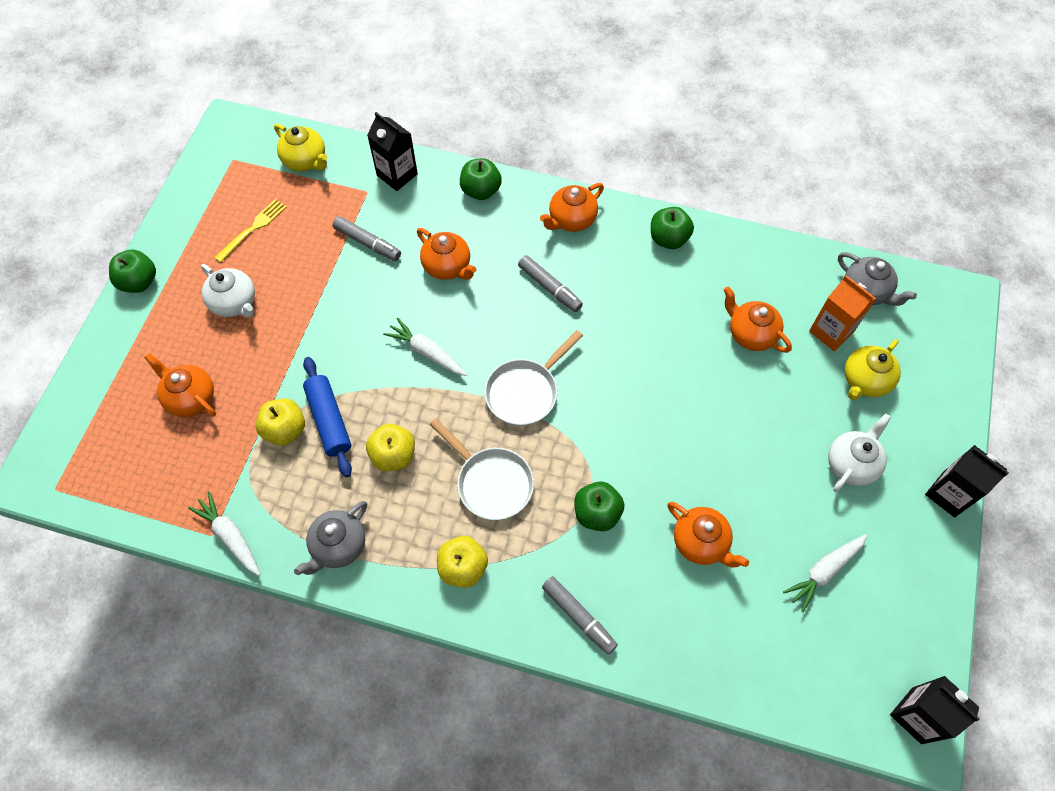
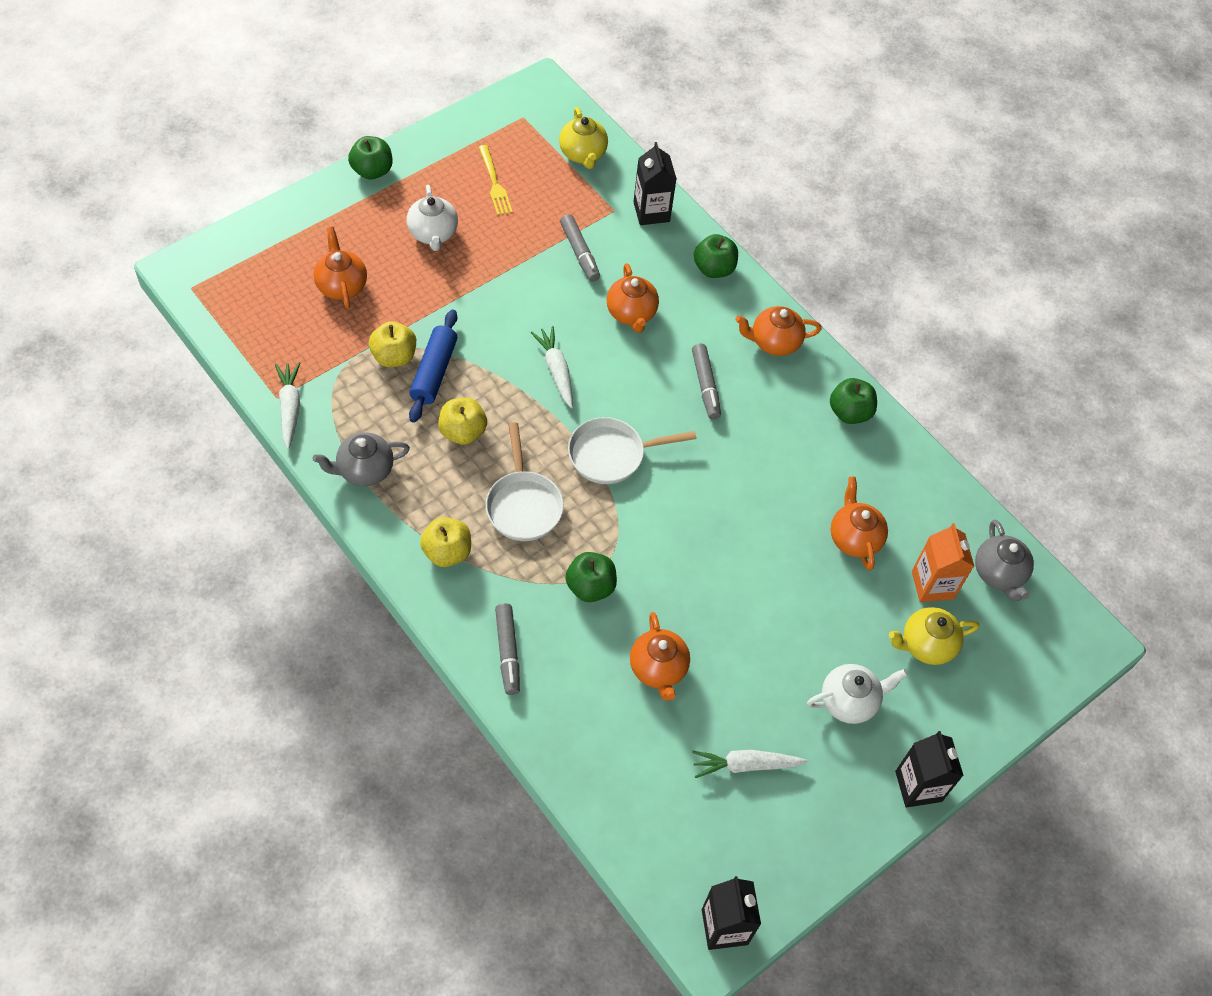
camera: 30 degrees right, 5 degrees down
yellow fork [214,199,287,263] -> yellow fork turned 90 degrees clockwise [479,145,513,215]

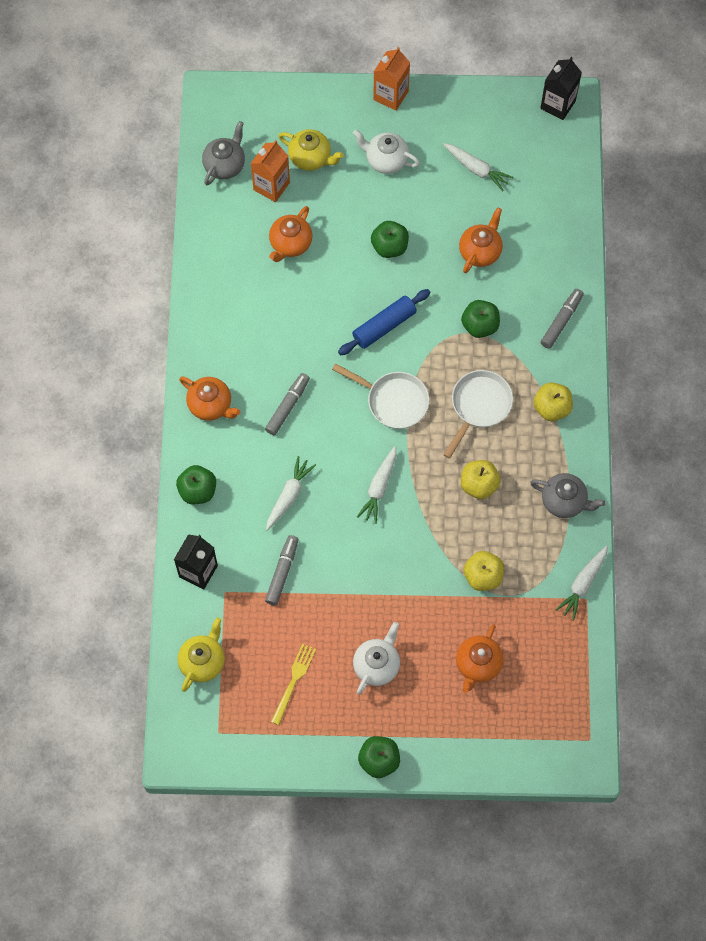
camera: 135 degrees left, 10 degrees up
blue rolling pin [409,309,458,423] -> blue rolling pin moved to [338,289,431,355]
orange teapot [607,263,659,333] -> white carrot [266,456,316,531]
green apple [830,378,877,424] -> green apple moved to [371,221,409,258]
black carton [895,731,964,808] -> orange carton [373,47,410,111]

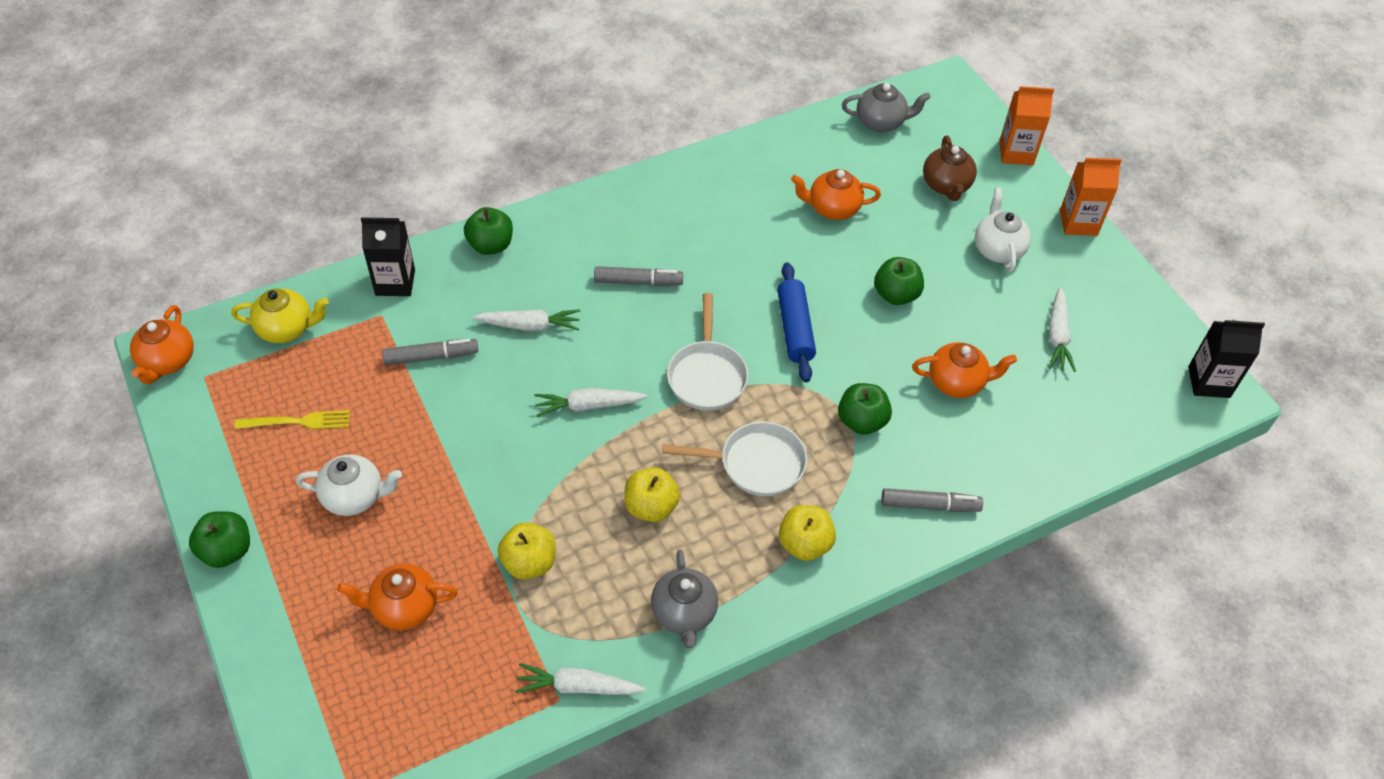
camera: 60 degrees right, 15 degrees down
orange teapot [179,376,241,421] -> orange teapot moved to [130,305,194,384]
orange carton [250,140,290,202] -> orange carton moved to [1000,86,1054,165]
yellow teapot [278,129,344,171] -> brown teapot [923,136,977,201]
blue rolling pin [338,289,431,355] -> blue rolling pin turned 60 degrees clockwise [777,262,816,383]

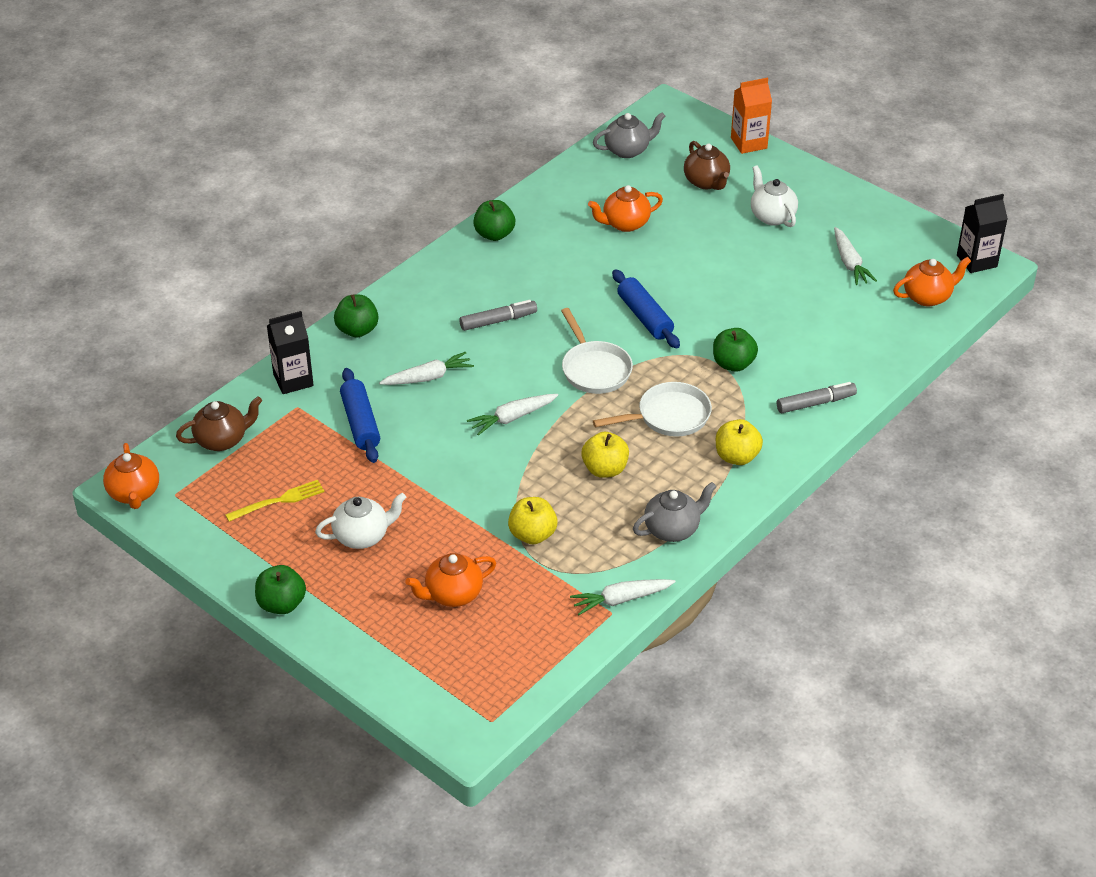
camera: 20 degrees left, 10 degrees down
yellow teapot [231,289,329,343] -> brown teapot [176,396,262,451]
grey marker [383,339,478,365] -> blue rolling pin [340,368,380,463]
grey teapot [651,549,718,648] -> grey teapot turned 90 degrees counterclockwise [633,482,717,542]
green apple [874,257,924,305] -> green apple moved to [473,200,515,241]
orange teapot [912,342,1017,398] -> orange teapot moved to [893,257,971,306]
orange carton [1060,158,1122,236] -> none

